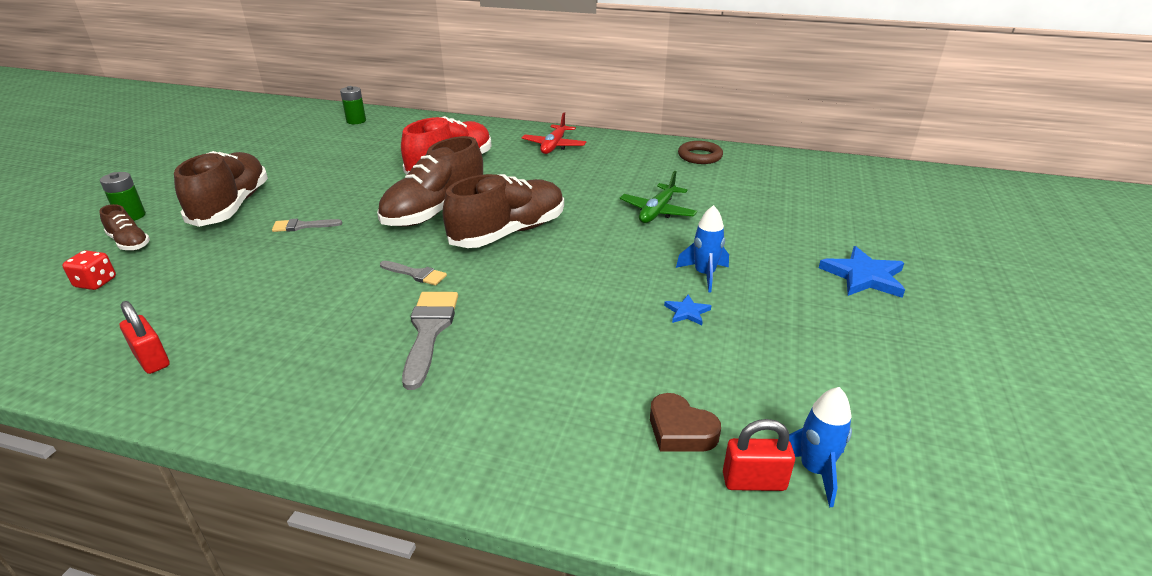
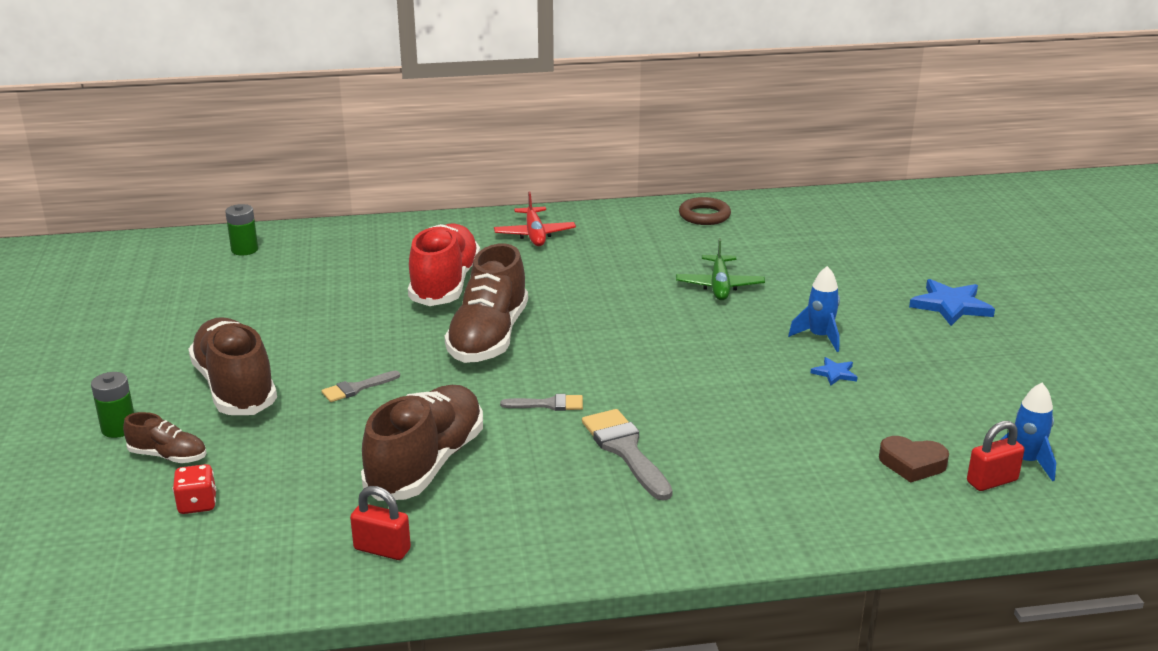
camera: 25 degrees left, 5 degrees down
brown shoe [443,174,564,248] -> brown shoe moved to [361,385,483,501]

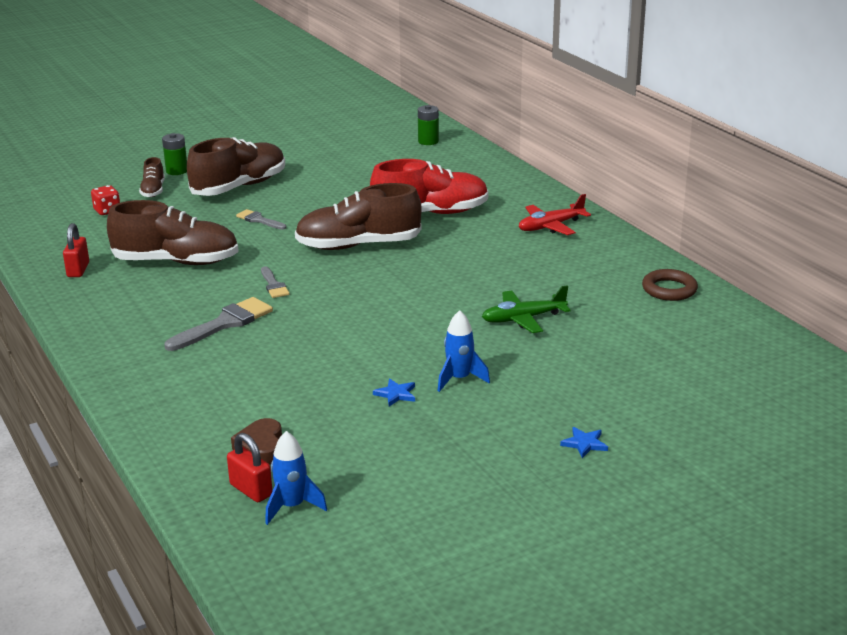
camera: 70 degrees right, 0 degrees up
blue star [909,279,995,326] -> blue star [560,427,608,458], size x0.52

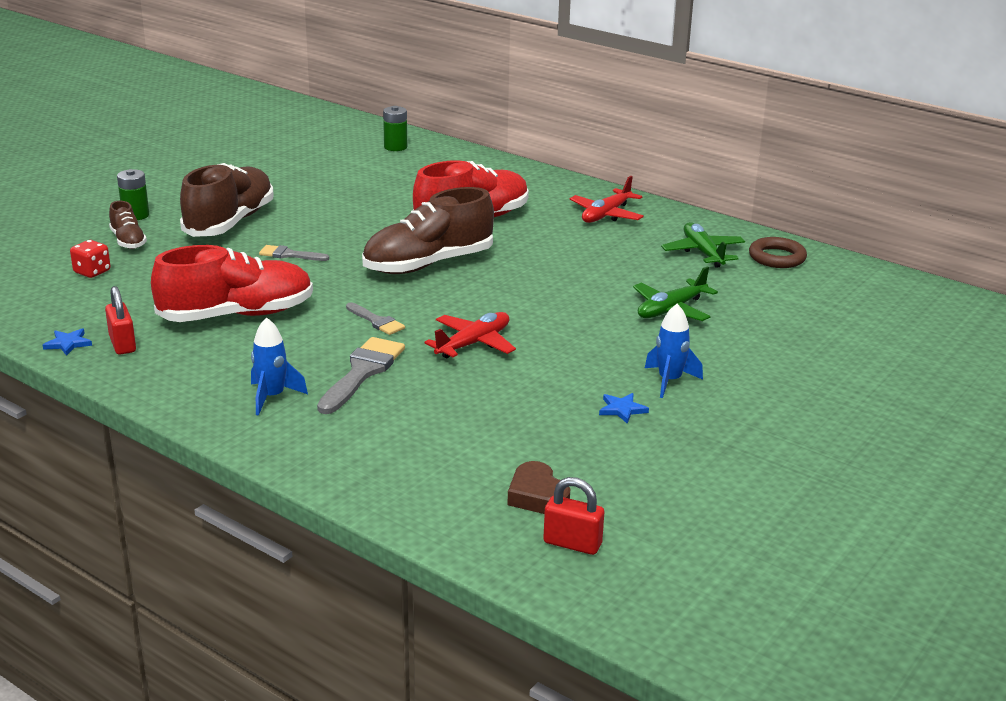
camera: 25 degrees left, 0 degrees up
brown shoe [107,200,239,265] -> red shoe [151,245,313,322]
blue rocket [265,431,327,525] -> blue rocket moved to [251,317,308,416]
blue star [560,427,608,458] -> blue star moved to [43,328,92,356]
none -> red plane [424,312,516,358]
none -> green plane [661,222,745,268]

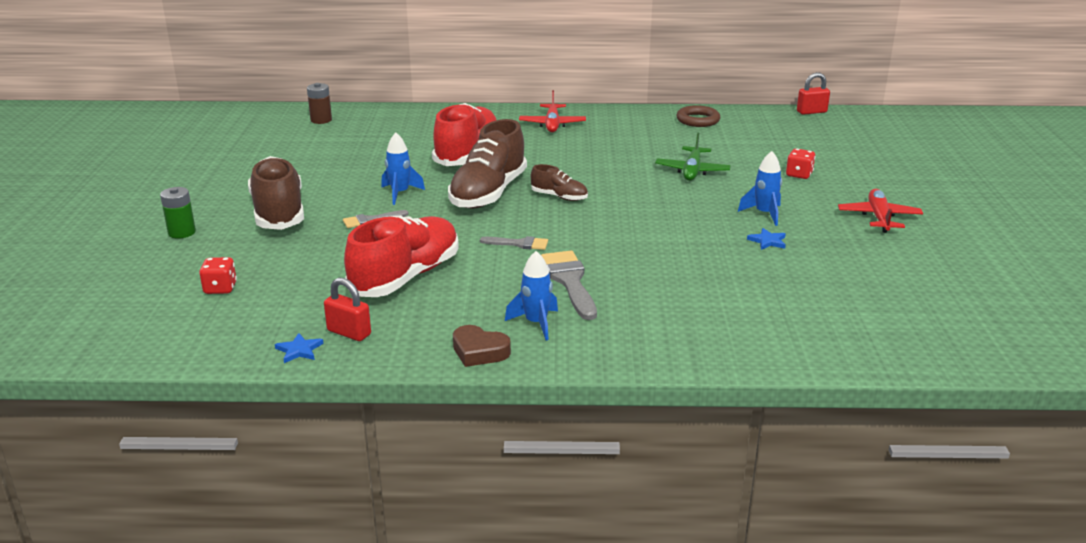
camera: 35 degrees left, 0 degrees up
brown shoe [109,201,147,249] -> brown shoe moved to [531,164,588,201]
green battery [383,106,407,151] -> brown battery [307,83,332,124]
red plane [424,312,516,358] -> red plane moved to [838,189,923,233]
brown heart [507,461,570,514] -> brown heart moved to [453,325,511,367]
red padlock [543,477,604,555] -> red padlock moved to [797,72,830,115]
green plane [661,222,745,268] -> none
none -> blue rocket [381,133,425,205]
none -> red dice [786,149,816,179]

